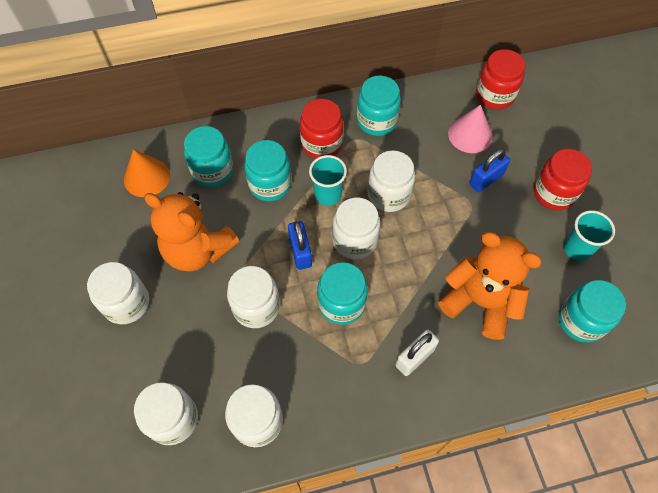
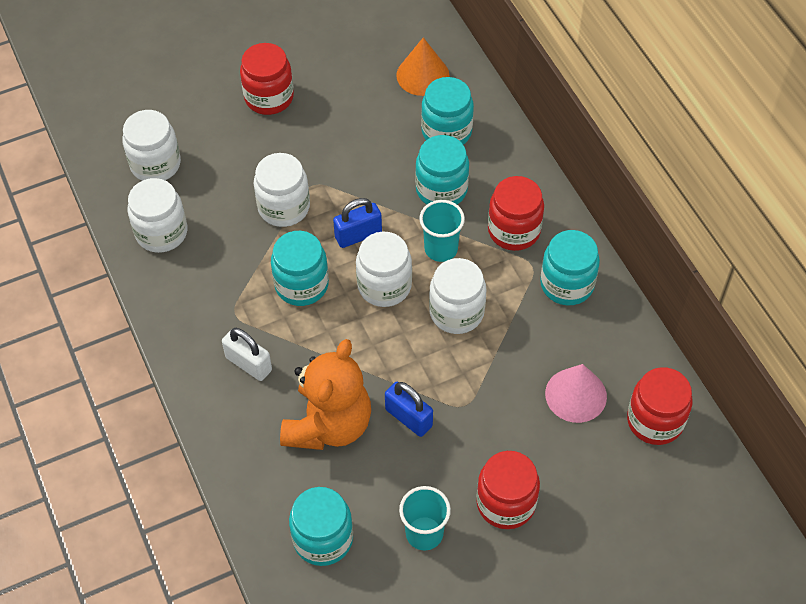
camera: 80 degrees right, 5 degrees down
white jar [87,262,149,324] -> red jar [240,43,294,115]
orange teddy bear [144,192,239,272] -> none
blue padlock [469,149,510,192] -> blue padlock moved to [385,382,433,437]

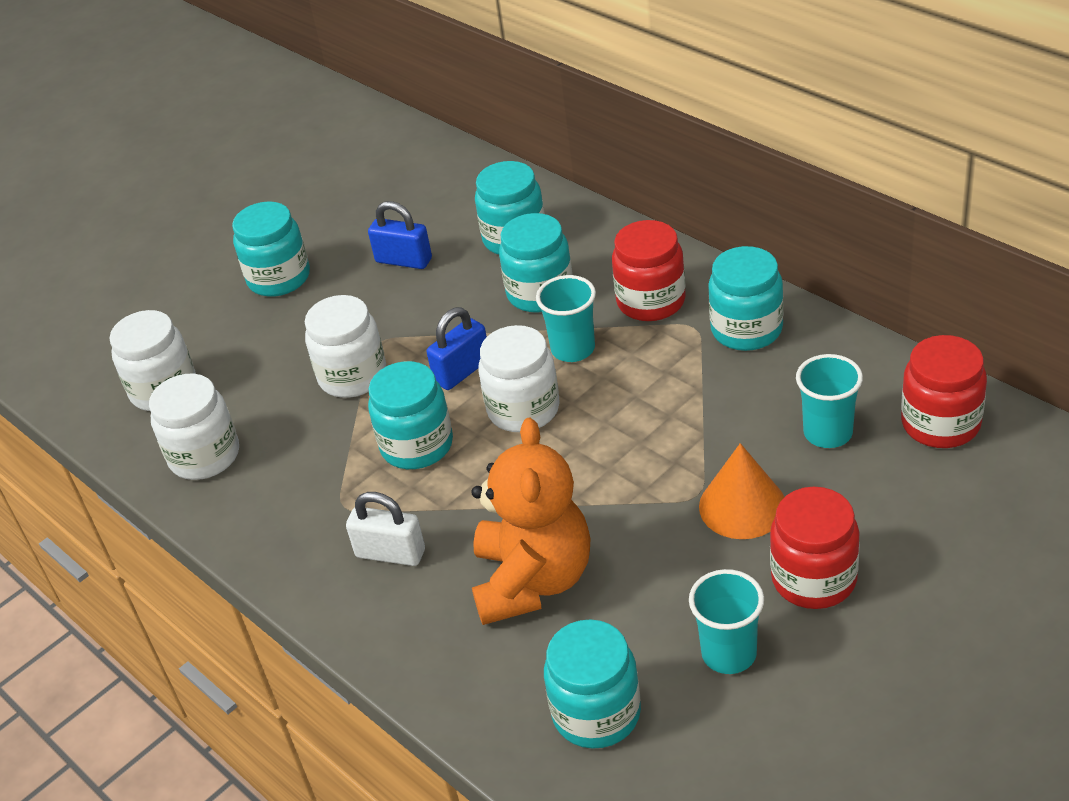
camera: 15 degrees left, 15 degrees down
red jar [240,43,294,115] -> turquoise jar [232,201,310,297]
blue padlock [385,382,433,437] -> blue padlock moved to [368,201,432,269]
orange cone [396,37,449,96] -> orange cone moved to [699,443,784,539]
white jar [429,258,486,334] -> none
pink cone [545,364,607,423] -> turquoise cup [796,354,863,448]

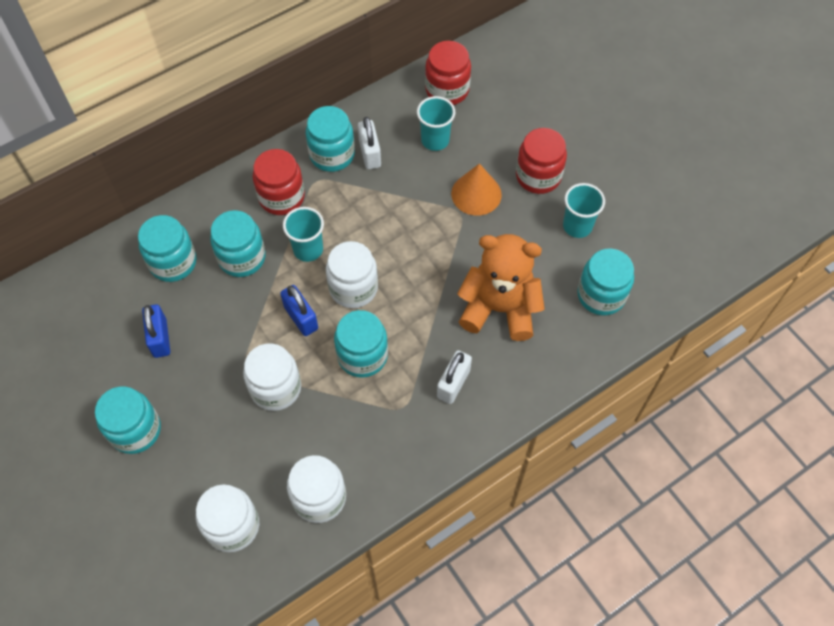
camera: 85 degrees left, 20 degrees up
blue padlock [368,201,432,269] -> blue padlock turned 45 degrees counterclockwise [142,304,170,358]
none -> white padlock [358,117,381,169]

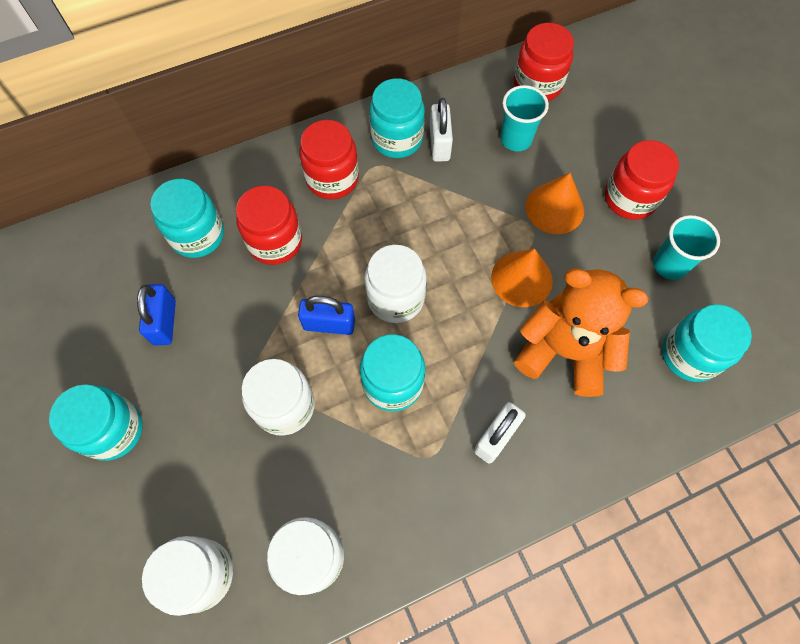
camera: 10 degrees right, 5 degrees up
turquoise jar [210,210,266,277] -> red jar [236,186,302,265]
blue padlock [280,285,318,336] -> blue padlock turned 60 degrees counterclockwise [298,296,355,335]
turquoise cup [283,207,324,262] -> none
none -> orange cone [491,249,553,307]

